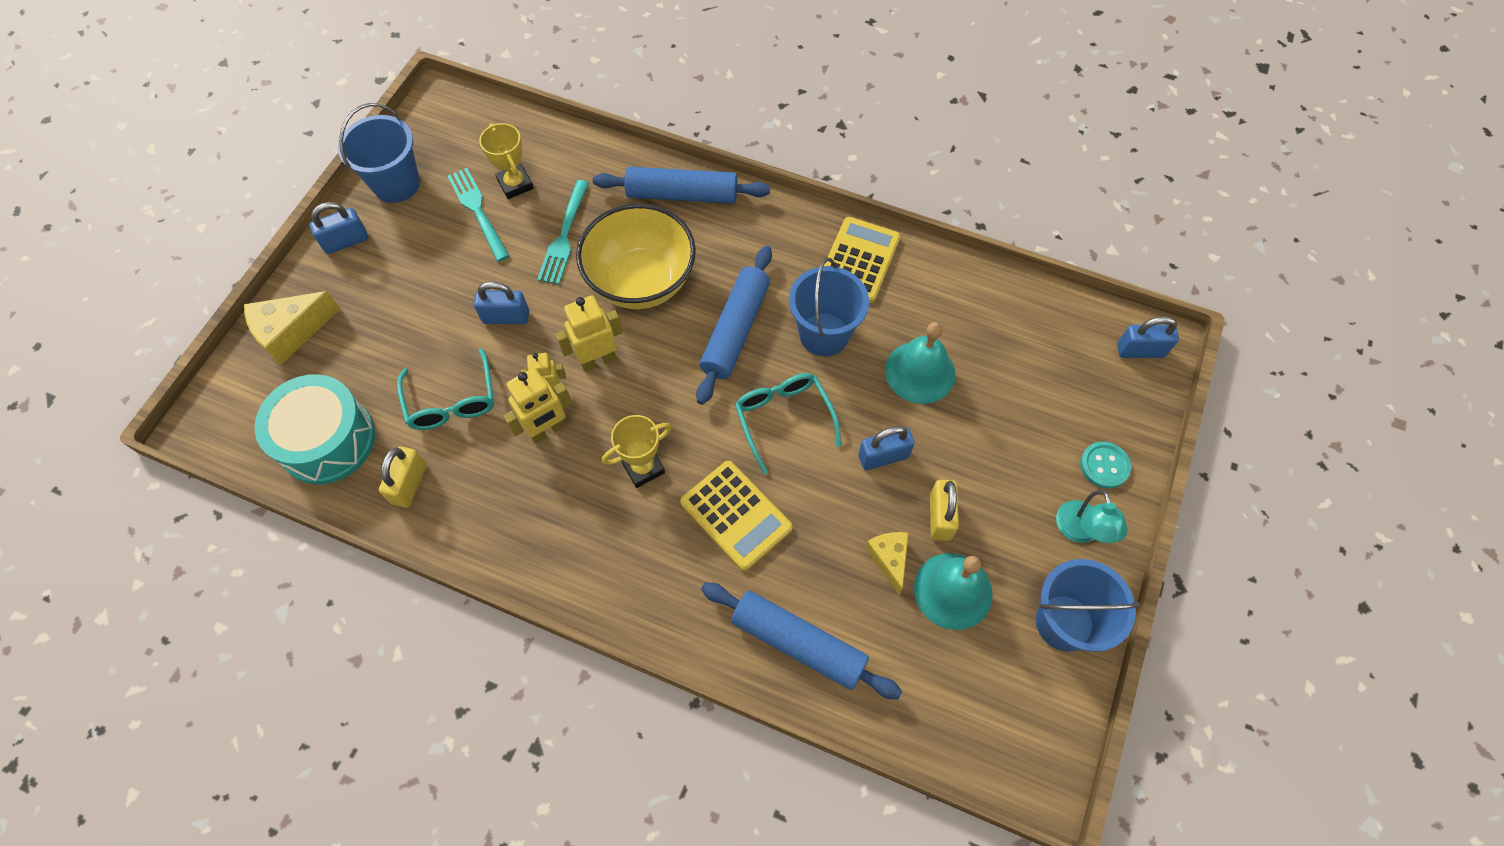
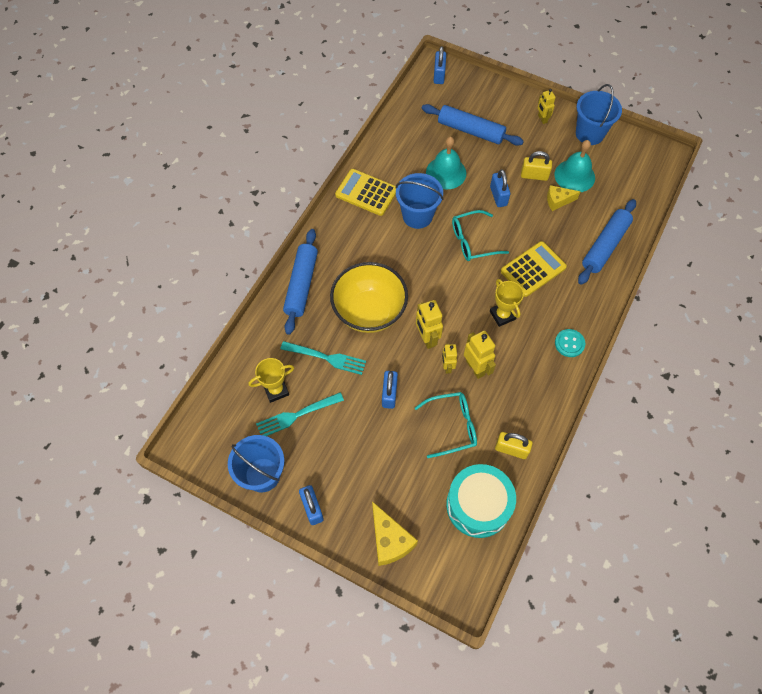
camera: 85 degrees left, 0 degrees up
blue rolling pin [696,246,772,405] -> blue rolling pin moved to [422,104,524,146]
turquoise lamp [1056,490,1128,543] -> yellow robot [537,89,556,124]
turquoise button [1080,442,1131,489] -> turquoise button moved to [555,329,585,357]

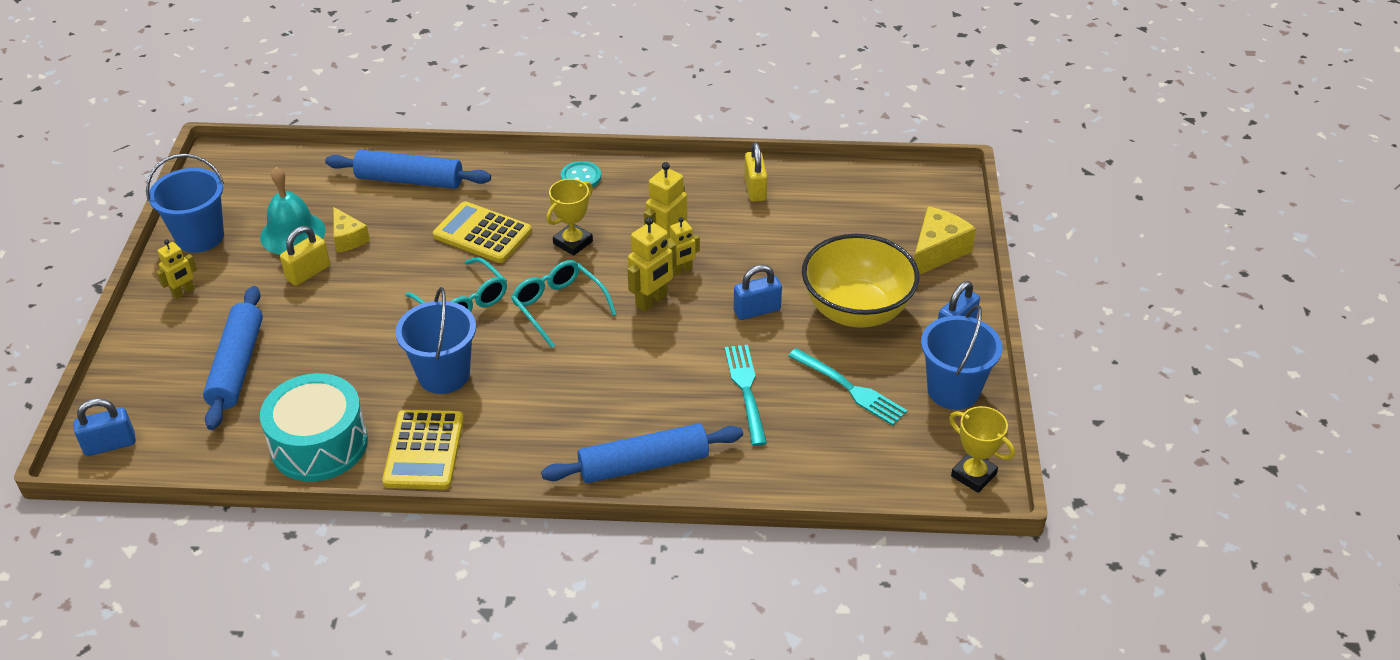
camera: 115 degrees left, 20 degrees down
yellow trophy [248,358,294,403] -> yellow trophy moved to [949,406,1015,493]
yellow bowl [330,262,408,333] -> yellow bowl moved to [802,234,919,328]
turquoise glasses [415,392,477,458] -> turquoise glasses moved to [511,260,617,348]
turquoise bell [426,137,466,189] -> none
turquoise drum [446,464,516,538] -> turquoise drum moved to [260,373,368,482]
blue padlock [490,169,510,207] -> none
yellow padlock [521,151,552,181] -> yellow padlock turned 60 degrees clockwise [280,226,330,286]

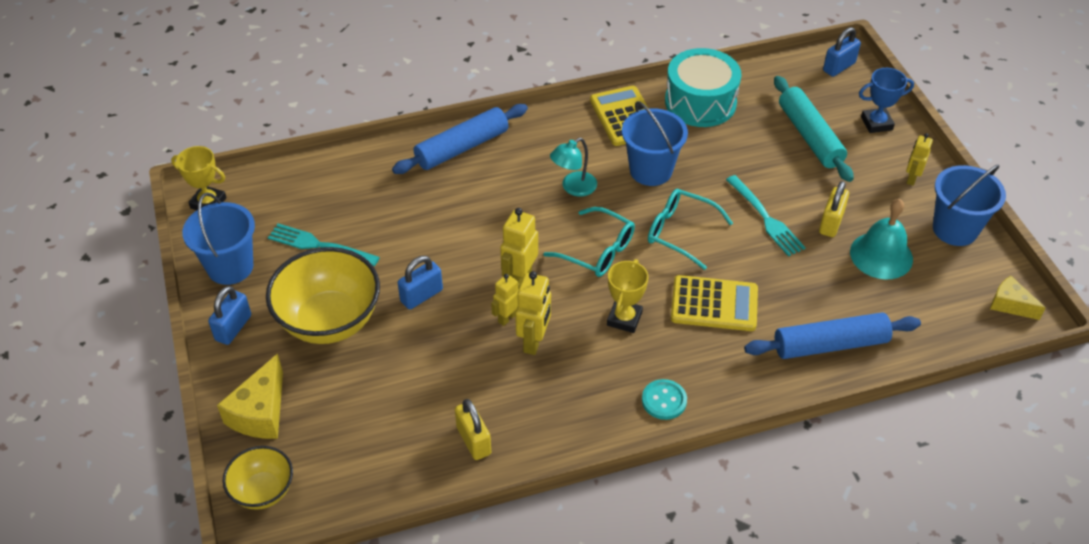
camera: 160 degrees right, 5 degrees up
blue rolling pin [203,286,263,430] -> turquoise rolling pin [774,76,854,182]
yellow cheese [333,207,370,253] -> yellow cheese moved to [990,276,1046,320]
turquoise fork [725,345,767,446] -> turquoise fork moved to [726,175,806,257]
none -> yellow bowl [223,446,293,510]
none -> turquoise lamp [550,138,597,197]
none -> blue trophy [859,68,914,133]

